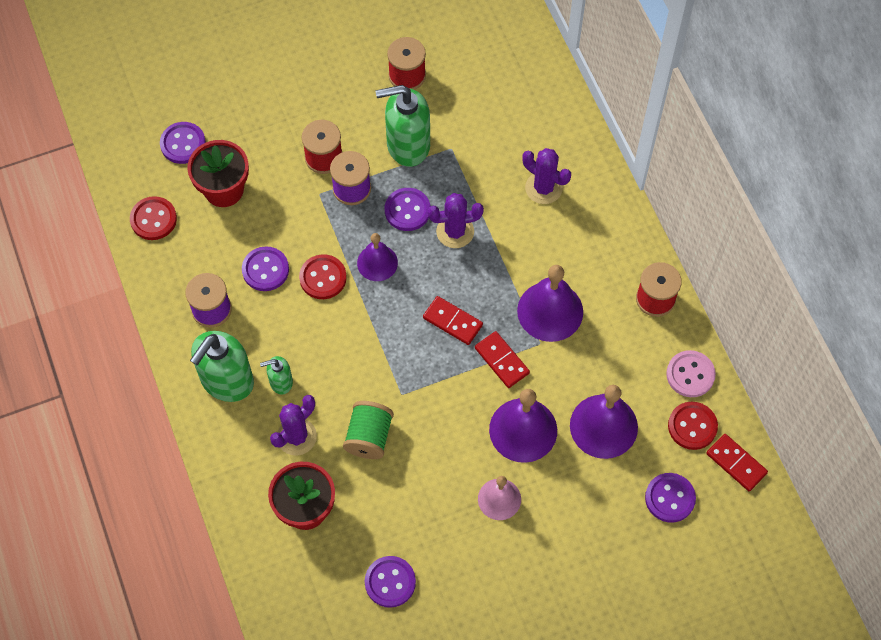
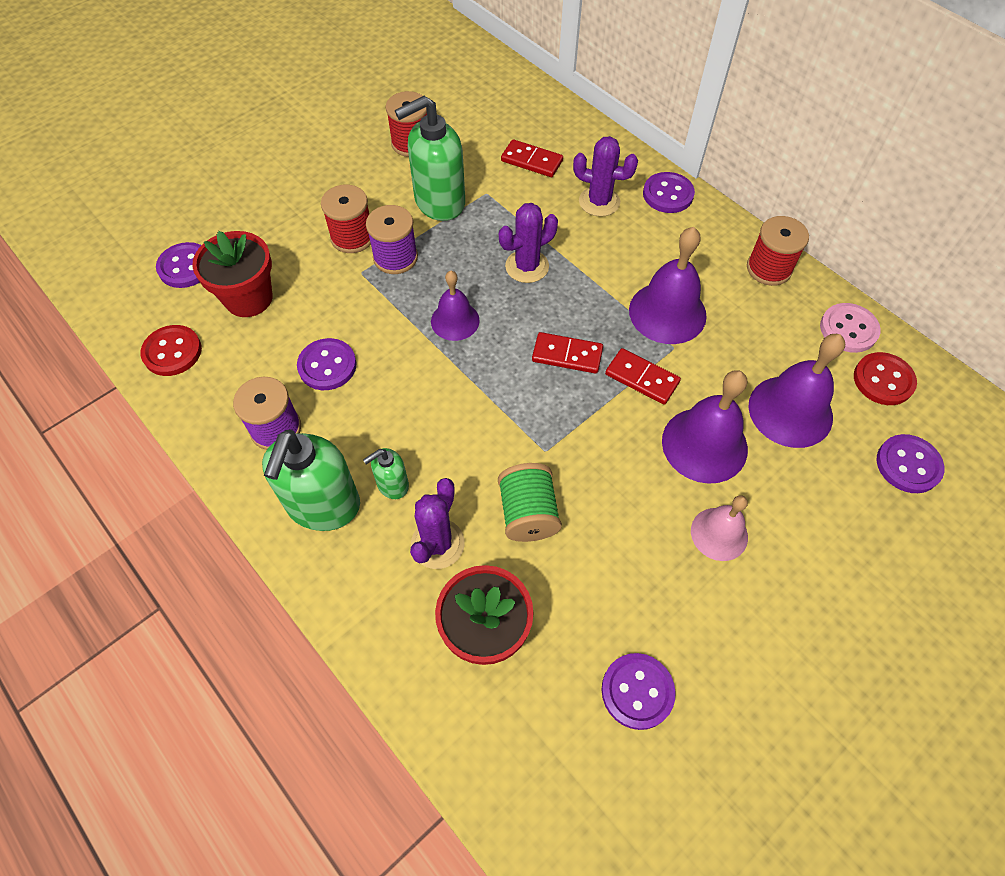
camera: 20 degrees left, 5 degrees down
red button [299,254,347,299] -> none
purple button [385,188,430,231] -> purple button moved to [643,172,695,213]
red domino [706,434,768,491] -> red domino moved to [501,139,563,177]

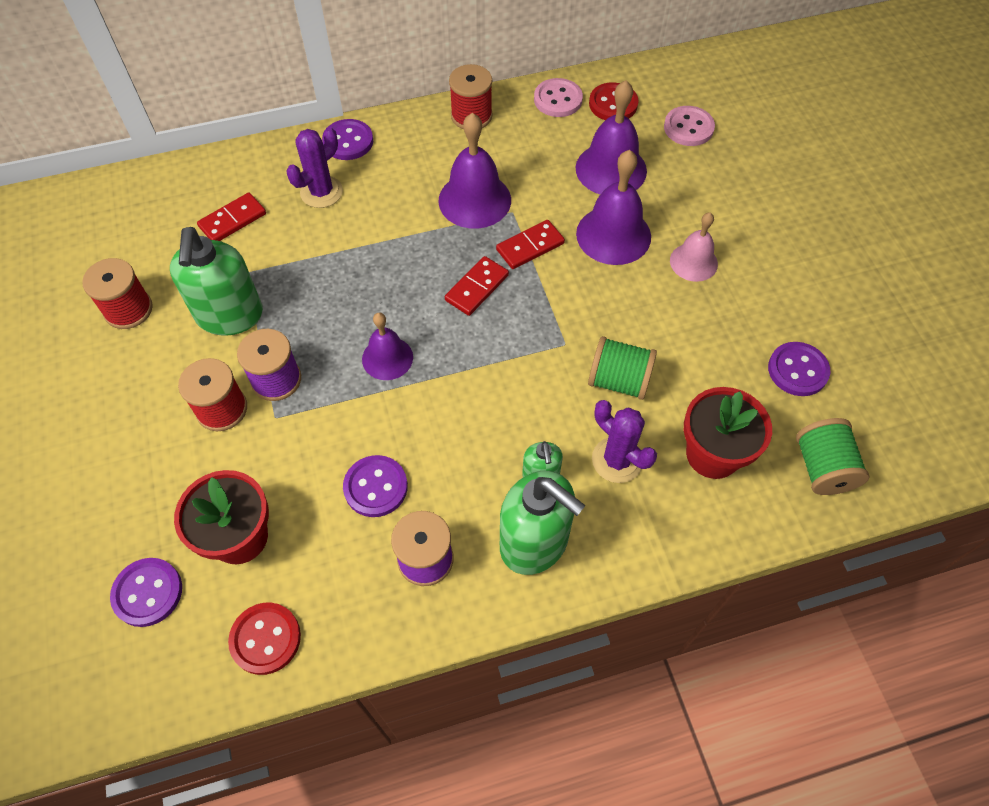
camera: 65 degrees left, 0 degrees up
purple cactus [499,203,558,283] -> none
purple button [877,434,944,493] -> pink button [664,106,715,146]
none -> green spool [796,418,869,495]

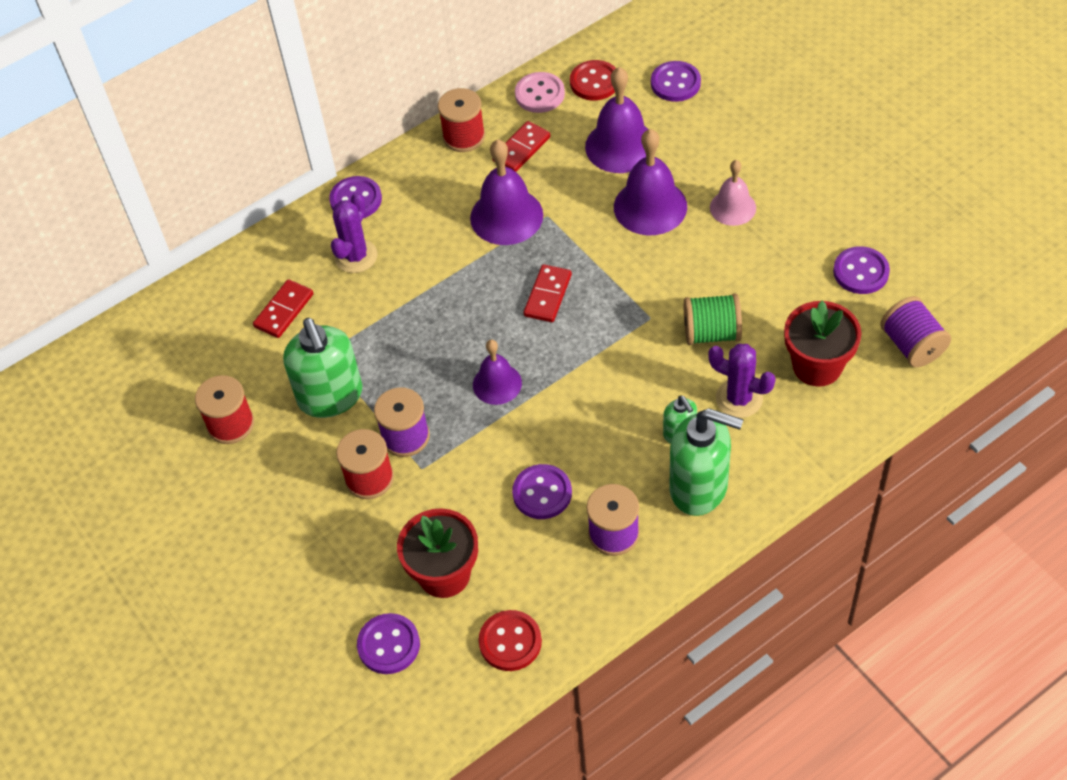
camera: 15 degrees left, 5 degrees down
red domino [496,220,565,269] -> red domino moved to [492,121,550,172]
pink button [664,106,715,146] -> purple button [651,61,701,102]
green spool [796,418,869,495] -> purple spool [880,296,951,367]

